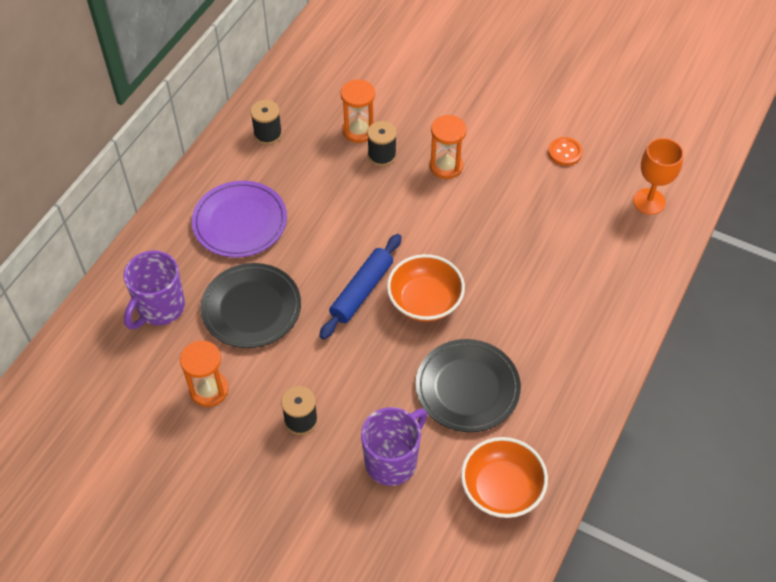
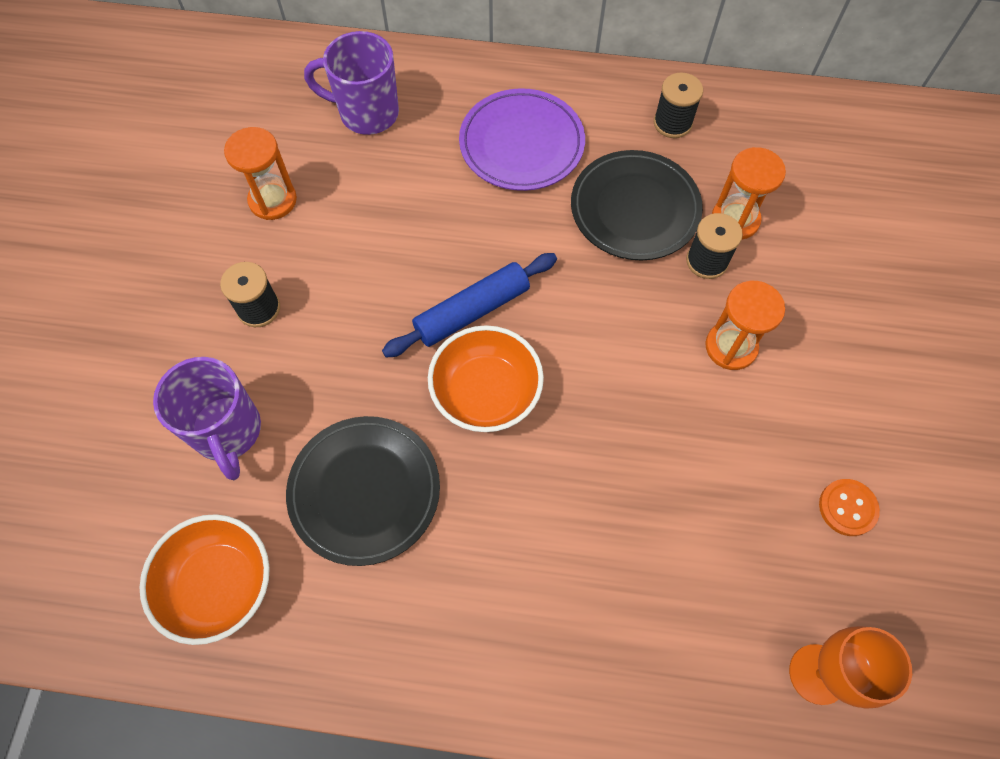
camera: 70 degrees right, 10 degrees up
black plate [200,263,301,348] -> black plate moved to [571,150,703,260]
blue rolling pin [319,234,402,340] -> blue rolling pin turned 45 degrees counterclockwise [382,253,557,358]
purple mug [361,407,428,486] -> purple mug turned 45 degrees clockwise [153,357,261,480]

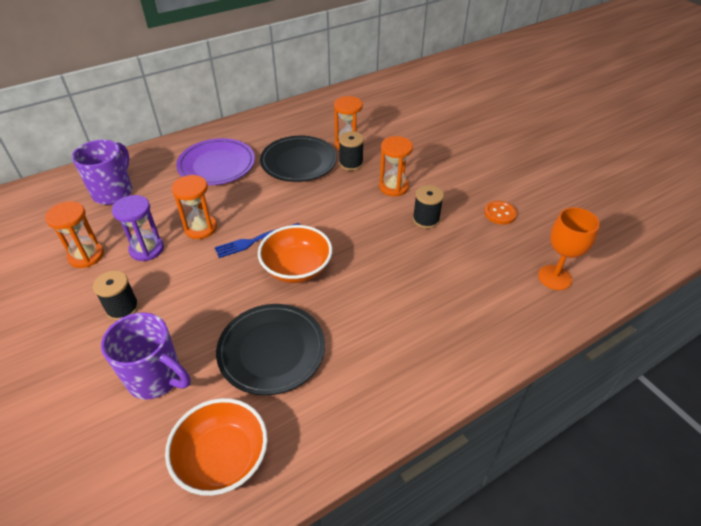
camera: 40 degrees left, 20 degrees down
purple mug [304,31,399,135] -> purple mug turned 135 degrees clockwise [72,140,132,205]
blue rolling pin [382,253,557,358] -> blue fork [215,223,300,258]
black spool [654,73,703,138] -> black spool moved to [413,185,444,229]
none -> purple hourglass [112,195,164,261]
none -> orange hourglass [172,175,217,239]

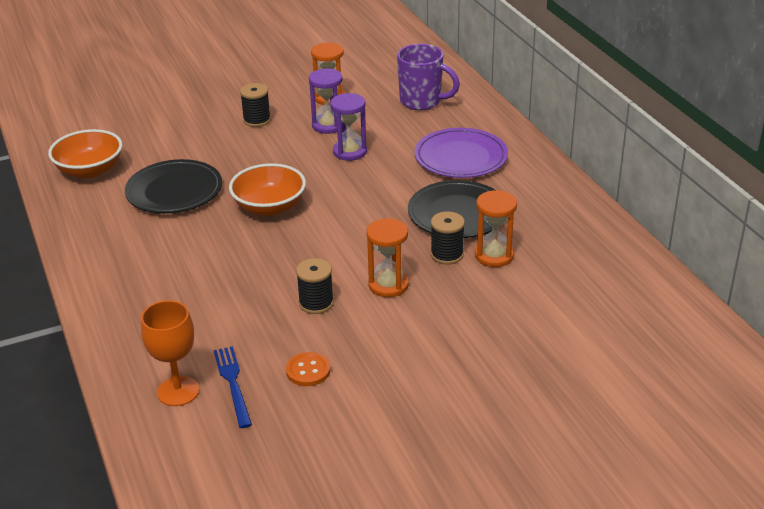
camera: 100 degrees right, 10 degrees down
purple mug [101,312,191,400] -> none
orange hourglass [172,175,217,239] -> purple hourglass [330,93,367,161]
blue fork [215,223,300,258] -> blue fork moved to [214,346,252,428]

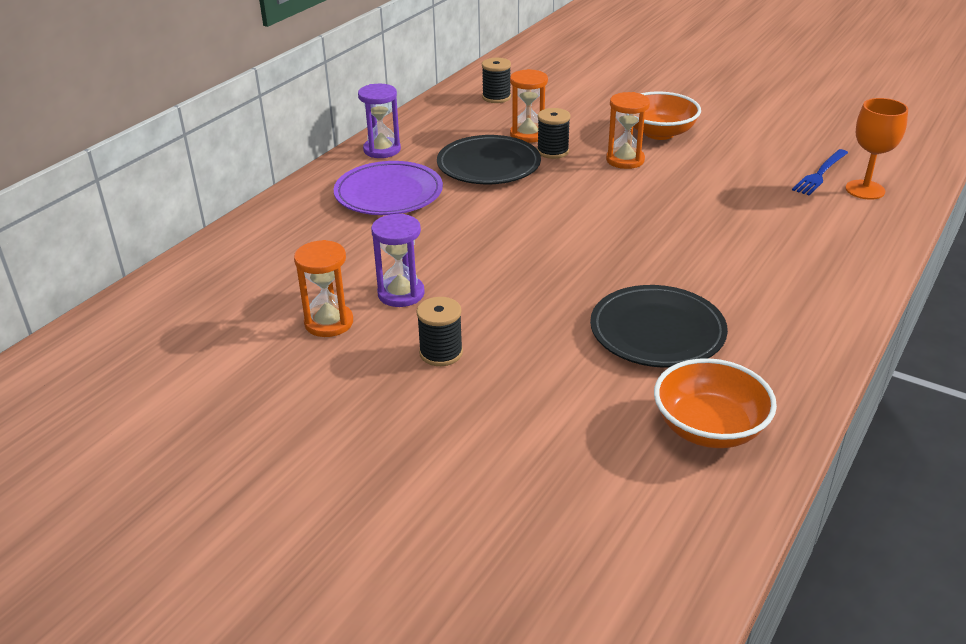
camera: 125 degrees left, 0 degrees up
orange bowl [229,163,306,216] -> orange bowl moved to [633,91,701,140]
orange button [286,352,330,386] -> none
black spool [296,258,334,314] -> black spool moved to [482,58,511,103]
purple hourglass [330,93,367,161] -> purple hourglass moved to [358,84,401,158]
purple mug [397,44,460,110] -> none

